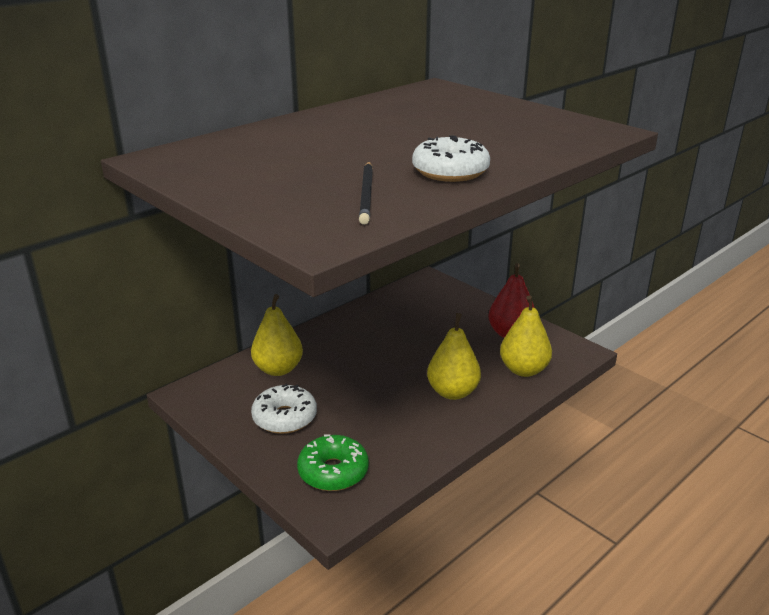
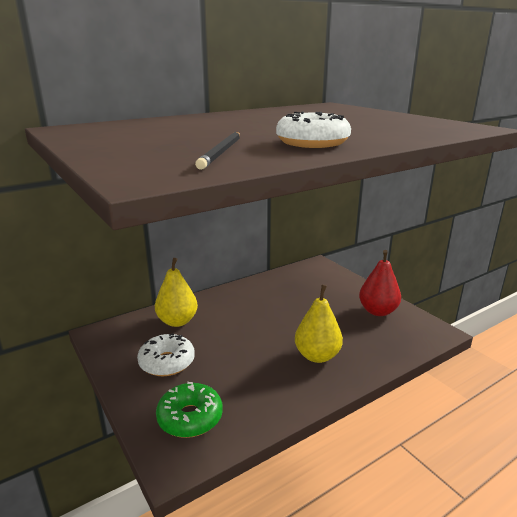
camera: 10 degrees right, 5 degrees down
yellow pear [500,295,552,377] -> none

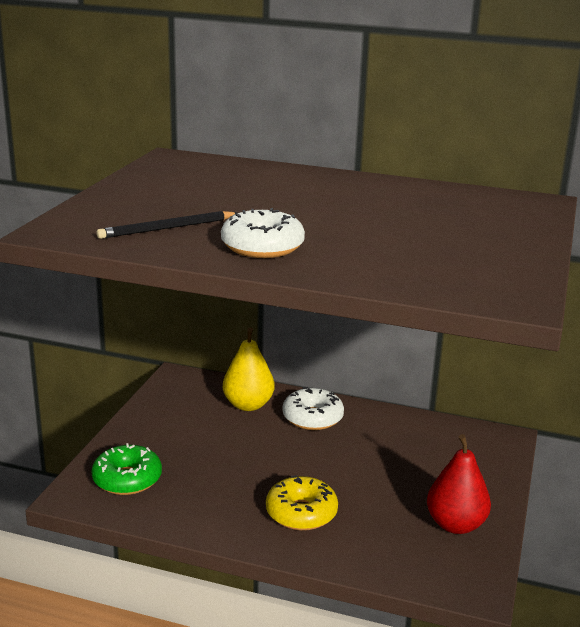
camera: 50 degrees right, 0 degrees up
white donut [137,333,195,376] -> white donut moved to [283,387,344,430]
yellow pear [295,285,343,363] -> yellow donut [266,476,338,531]

